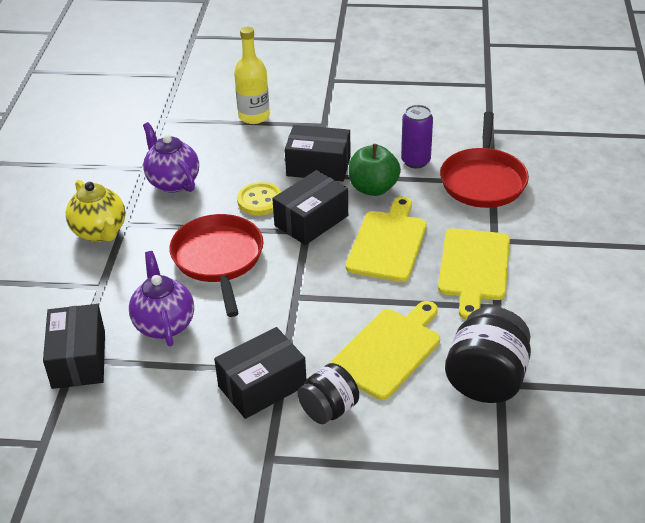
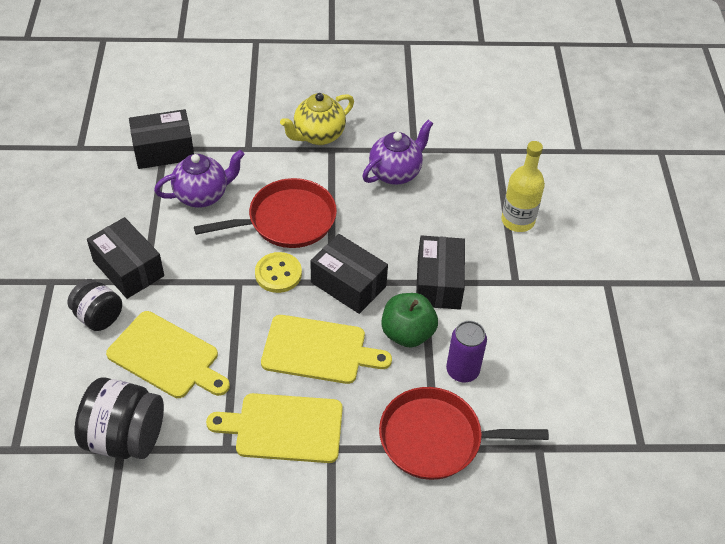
camera: 80 degrees right, 10 degrees up
yellow button [237,182,282,215] -> yellow button moved to [255,252,302,293]

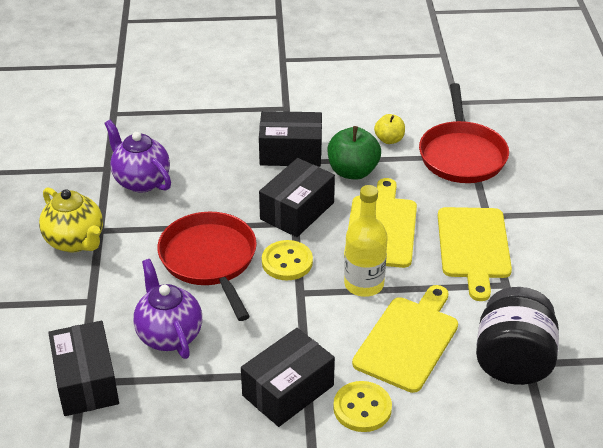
camera: 90 degrees left, 10 degrees down
black jar [67,279,122,331] -> yellow button [333,381,392,432]
purple can [446,321,487,382] -> yellow apple [374,114,405,144]
yellow bottle [501,141,545,232] -> yellow bottle moved to [344,185,388,297]

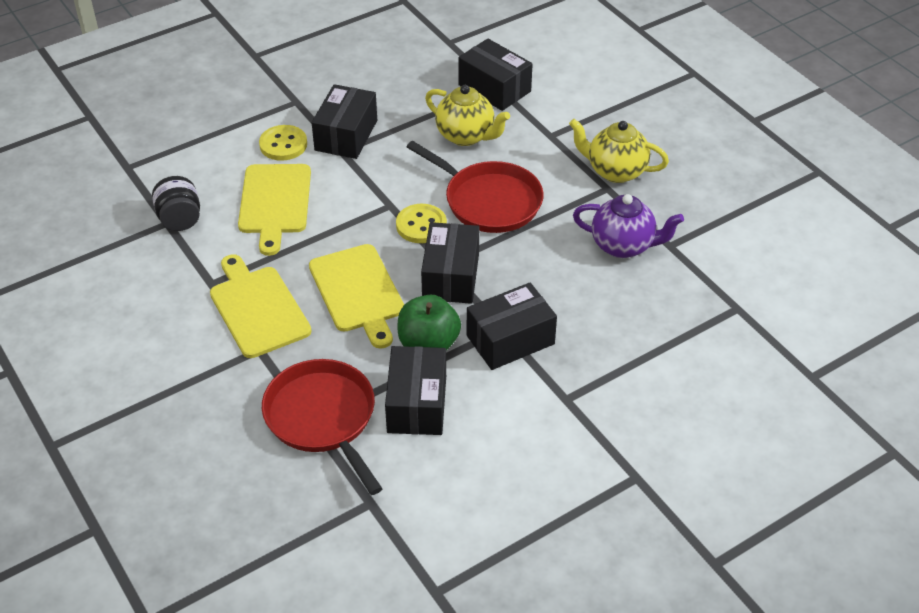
camera: 150 degrees right, 5 degrees up
purple teapot [133,259,202,359] -> yellow teapot [425,85,510,146]
yellow bottle [344,185,388,297] -> none
yellow apple [374,114,405,144] -> black box [385,346,446,435]
black jar [476,287,559,385] -> black jar [152,176,200,231], size x0.63

